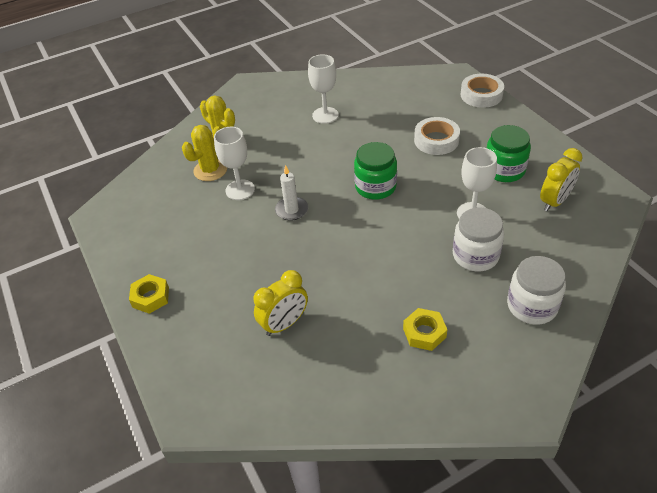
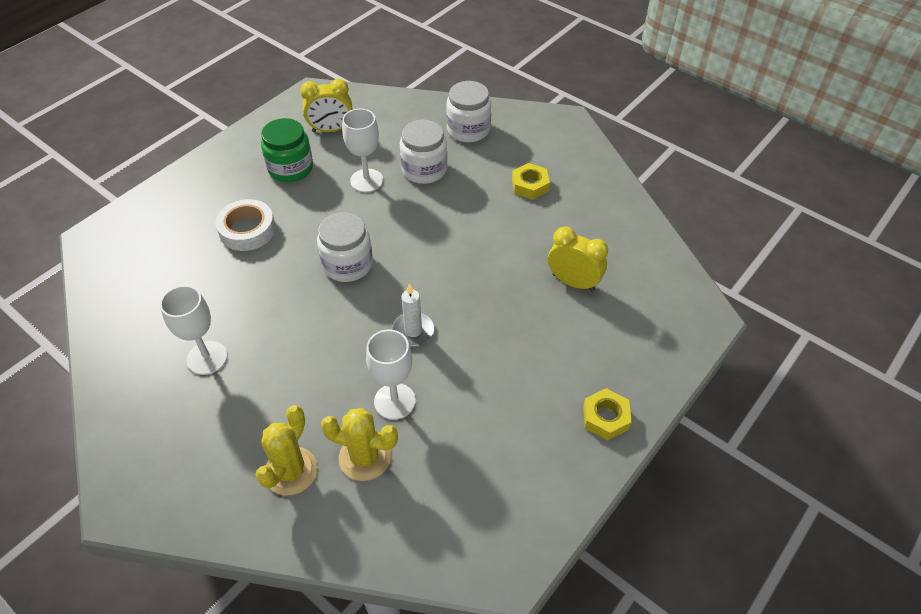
camera: 115 degrees left, 5 degrees up
green jar [354,142,397,200] -> white jar [317,212,373,282]
white tape [461,74,504,108] -> none
yellow clock [540,148,582,212] -> yellow clock turned 150 degrees clockwise [300,79,353,132]

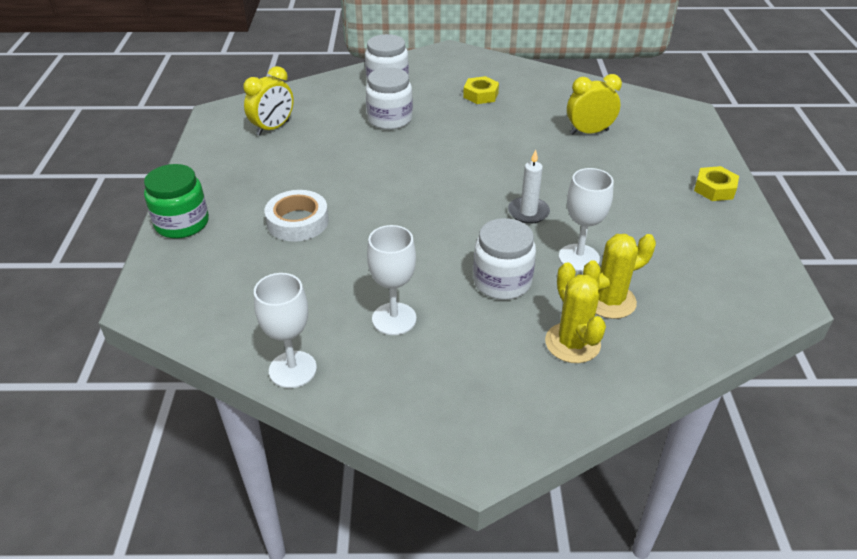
camera: 40 degrees left, 10 degrees down
green jar [261,118,313,182] -> green jar moved to [144,164,209,239]
white jar [317,212,373,282] -> white jar moved to [473,218,536,300]
white goblet [342,108,383,192] -> white goblet moved to [254,273,317,388]

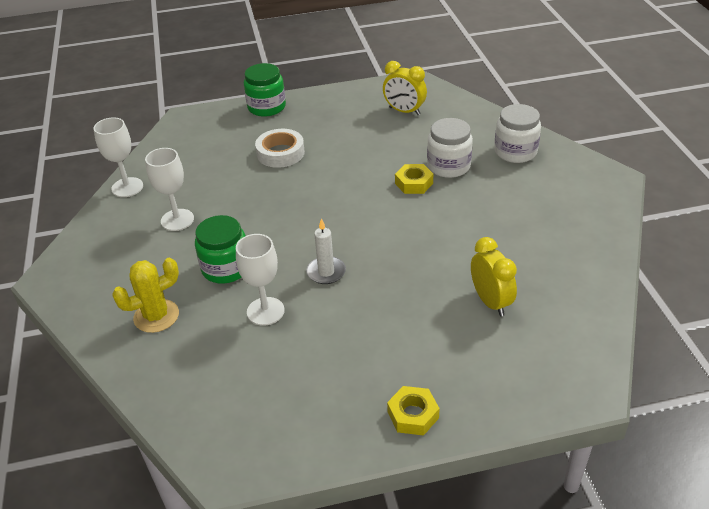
camera: 80 degrees right, 0 degrees up
yellow nut [463,76,499,104] -> yellow nut moved to [395,164,433,194]
white jar [473,218,536,300] -> green jar [195,215,246,284]
yellow cactus [583,234,656,319] -> none

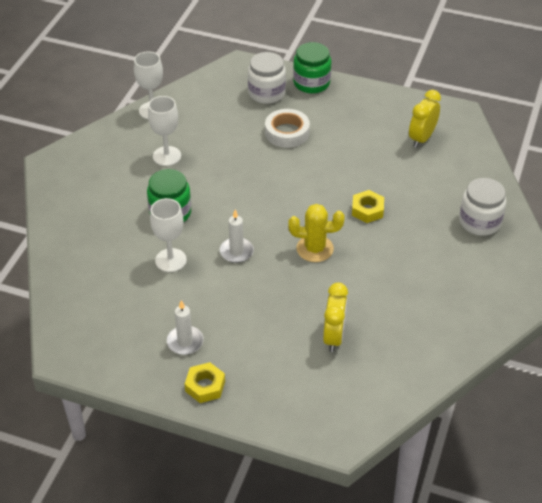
camera: 30 degrees right, 5 degrees up
yellow cactus [112,258,179,333] -> yellow cactus moved to [288,204,345,262]
yellow clock [383,61,427,115] -> yellow clock turned 60 degrees clockwise [409,90,441,148]
white jar [427,118,473,178] -> white jar moved to [248,52,286,104]
none -> white candle [167,300,204,355]

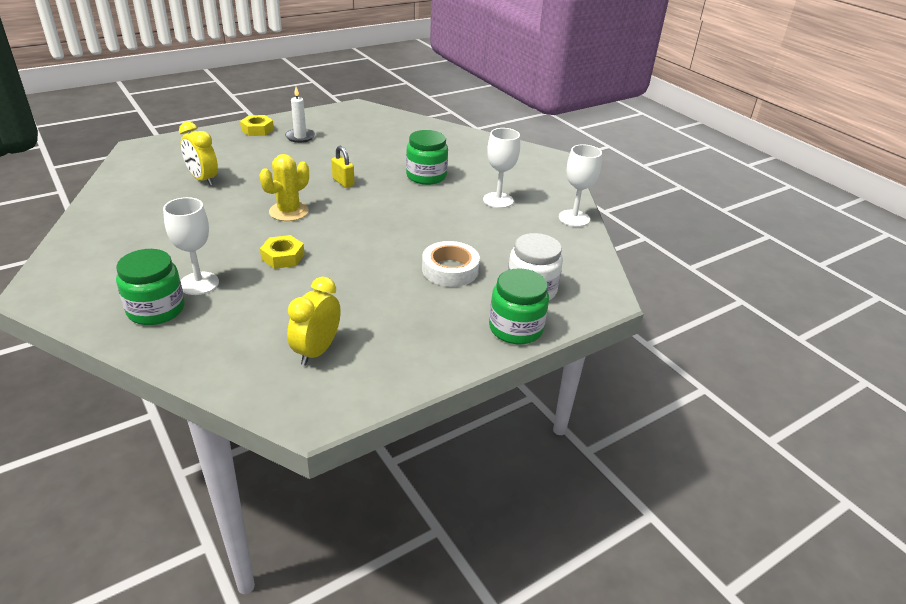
camera: 125 degrees right, 10 degrees down
white goblet [150,198,187,272] -> white goblet moved to [163,197,219,295]
white candle [220,209,254,263] -> yellow padlock [331,146,354,188]
yellow clock [409,90,441,148] -> yellow clock turned 135 degrees counterclockwise [287,277,341,366]
white jar [459,178,506,236] -> green jar [116,249,185,325]

